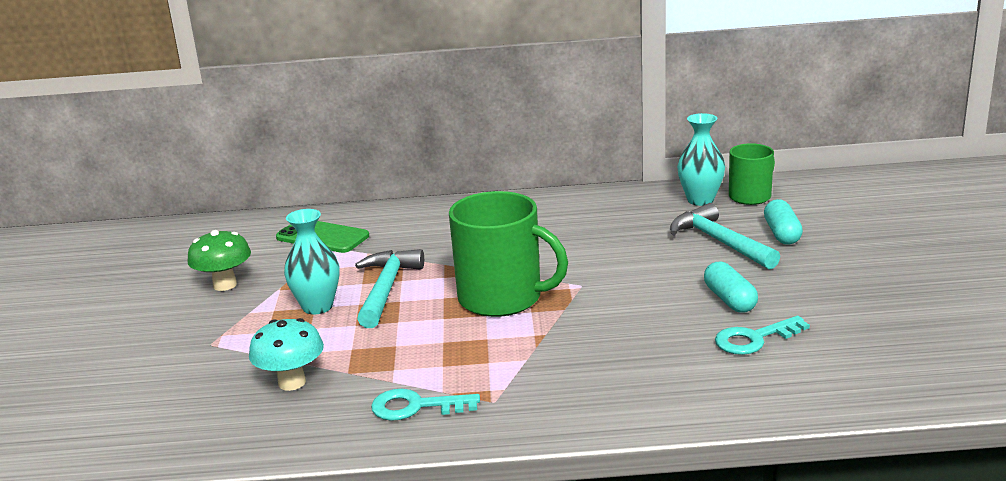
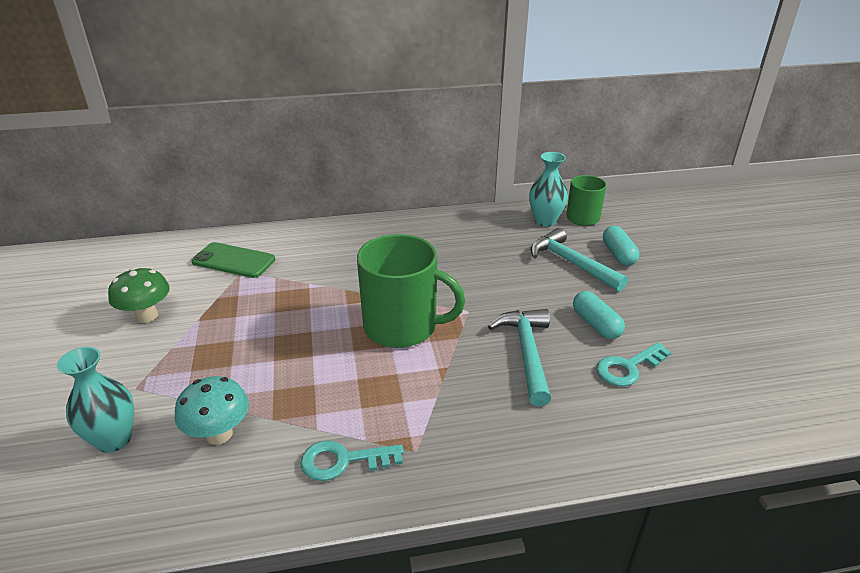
camera: 10 degrees left, 10 degrees up
turquoise vase [284,209,340,314] -> turquoise vase moved to [57,347,134,453]
turquoise hammer [355,249,424,328] -> turquoise hammer moved to [488,309,551,406]

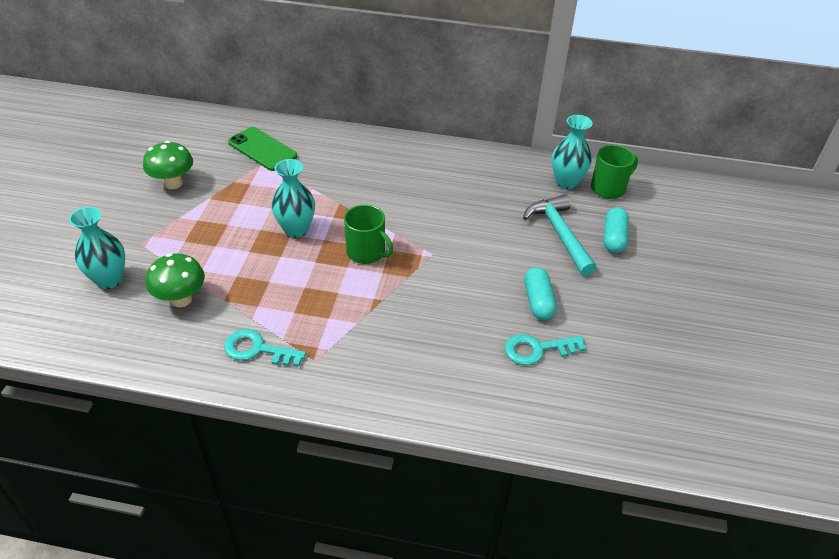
camera: 20 degrees right, 10 degrees up
turquoise mushroom [175,376,249,445] -> green mushroom [146,253,205,307]
green mug [357,234,465,348] -> green mug [344,205,393,264], size x0.58
turquoise hammer [488,309,551,406] -> none
none -> turquoise vase [271,159,315,238]

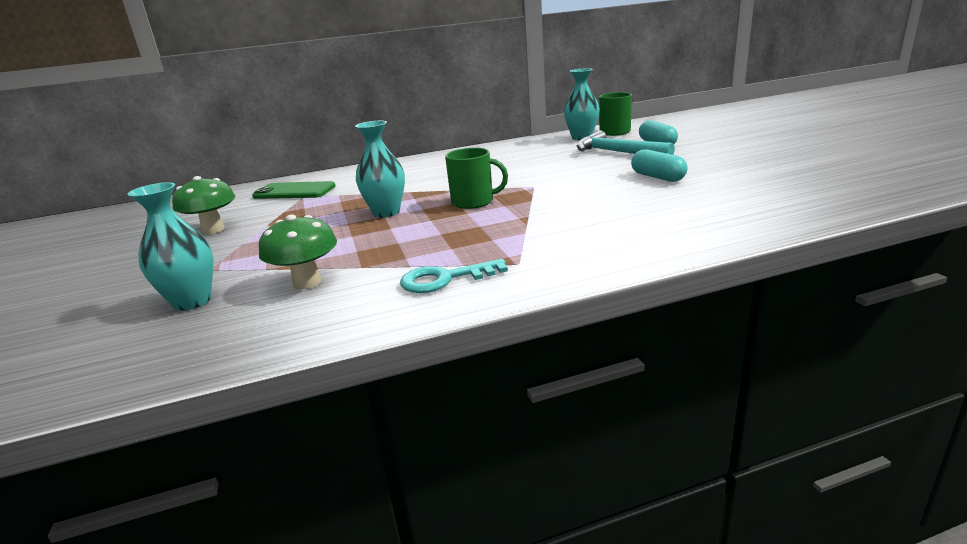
camera: 25 degrees left, 20 degrees down
turquoise key [505,334,586,365] -> none

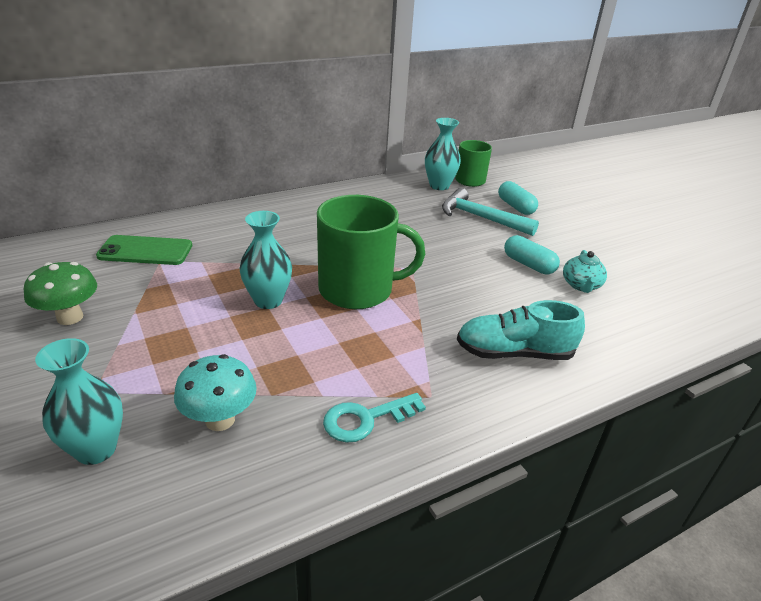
camera: 15 degrees left, 10 degrees up
green mushroom [259,214,337,289] -> turquoise mushroom [174,354,257,431]
green mug [445,148,508,209] -> green mug [317,195,425,309], size x1.71
none -> turquoise shoe [457,300,585,360]
none -> turquoise teapot [563,250,607,293]

